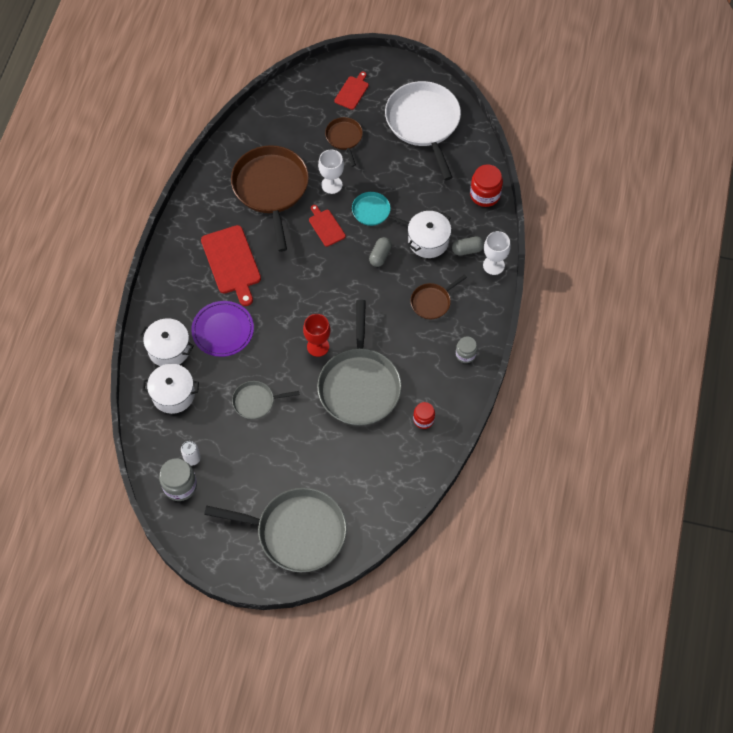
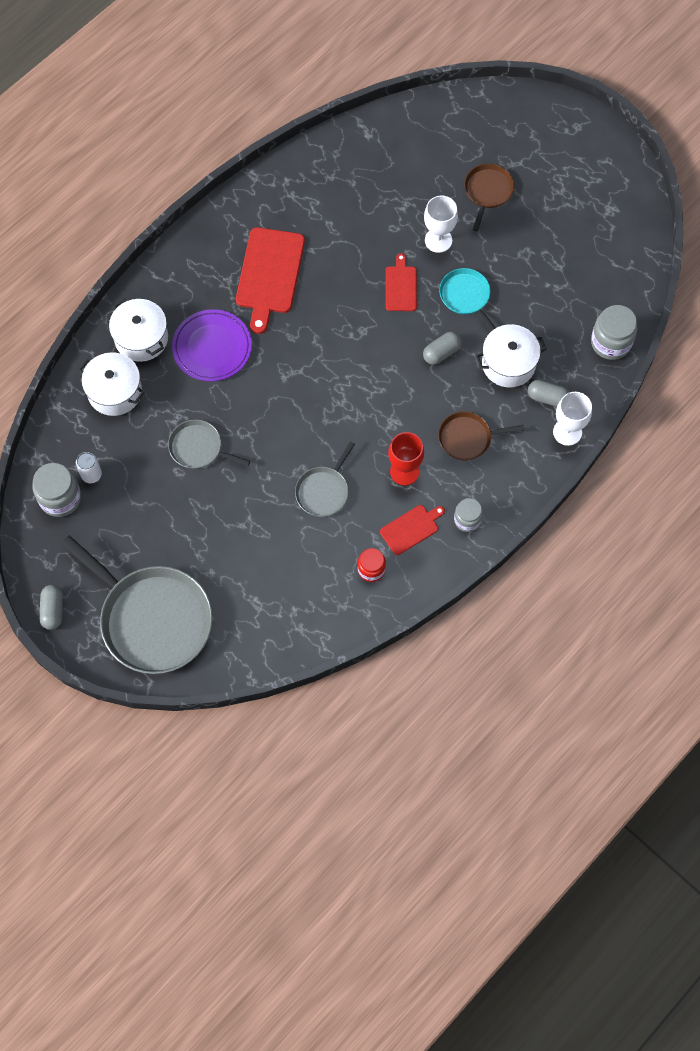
camera: 30 degrees right, 5 degrees up
brown pan [231,145,309,252] -> none
red goblet [303,314,331,357] -> red goblet moved to [388,432,424,485]
grey pan [317,300,402,426] -> grey pan [295,441,355,517], size x0.49
red cutting board [334,71,369,110] -> red cutting board moved to [380,505,445,555]
white pan [385,81,461,180] -> none
red jar [470,165,503,207] -> grey jar [591,305,637,360]
none -> grey capsule [39,585,63,630]

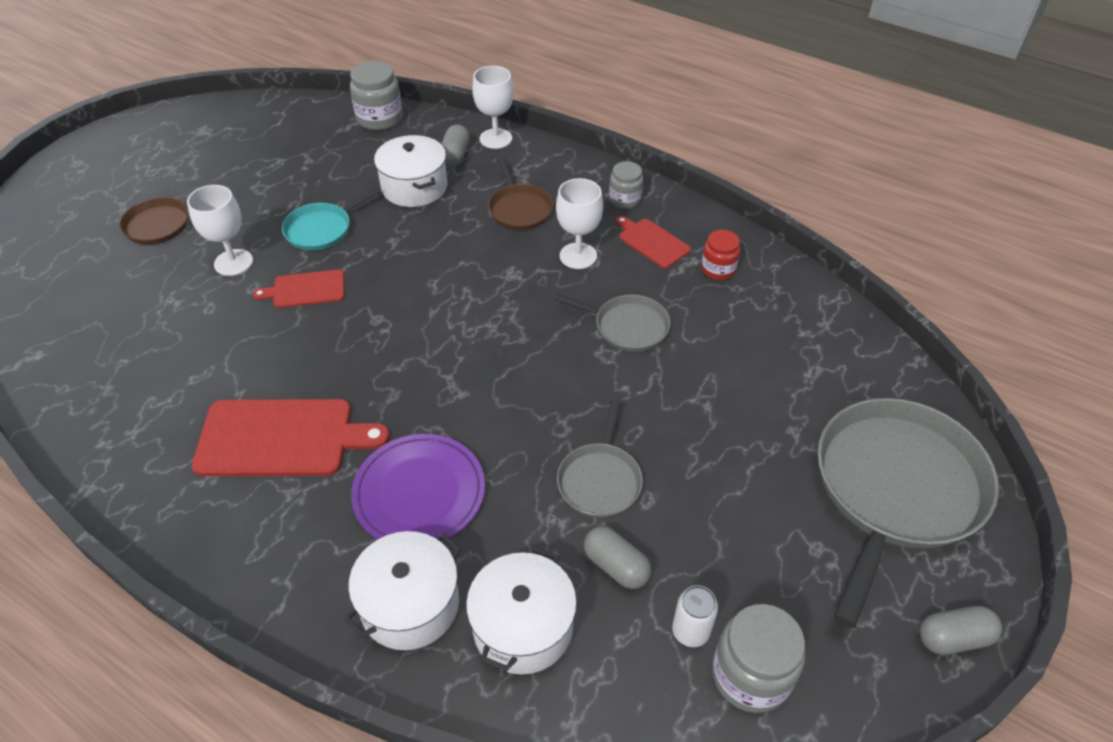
camera: 100 degrees left, 20 degrees down
red goblet [388,432,424,485] -> white goblet [556,178,603,269]
grey capsule [423,331,462,365] -> grey capsule moved to [584,526,652,589]

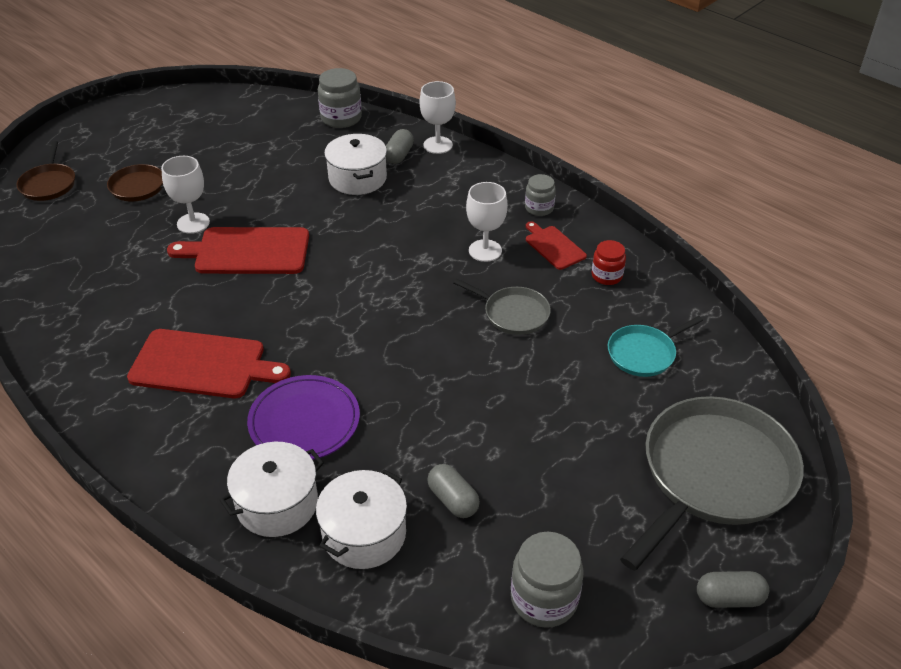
camera: 10 degrees right, 5 degrees down
red cutting board [253,269,344,308] -> red cutting board [167,227,309,274], size x1.82
turquoise pan [282,188,380,251] -> turquoise pan moved to [608,316,703,377]
brown pan [488,158,554,230] -> brown pan moved to [16,141,75,201]
grey pan [557,400,643,518] -> none
white can [672,585,718,647] -> none

